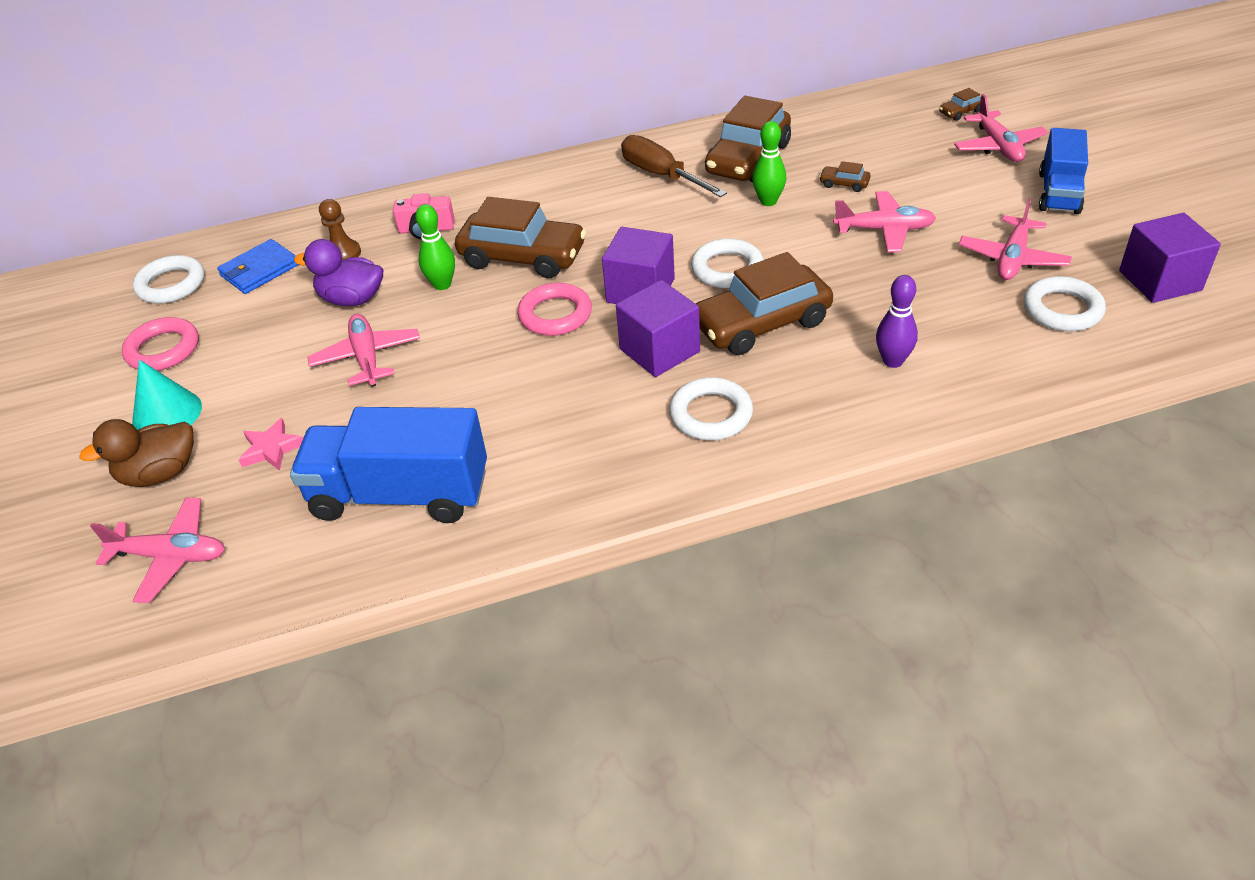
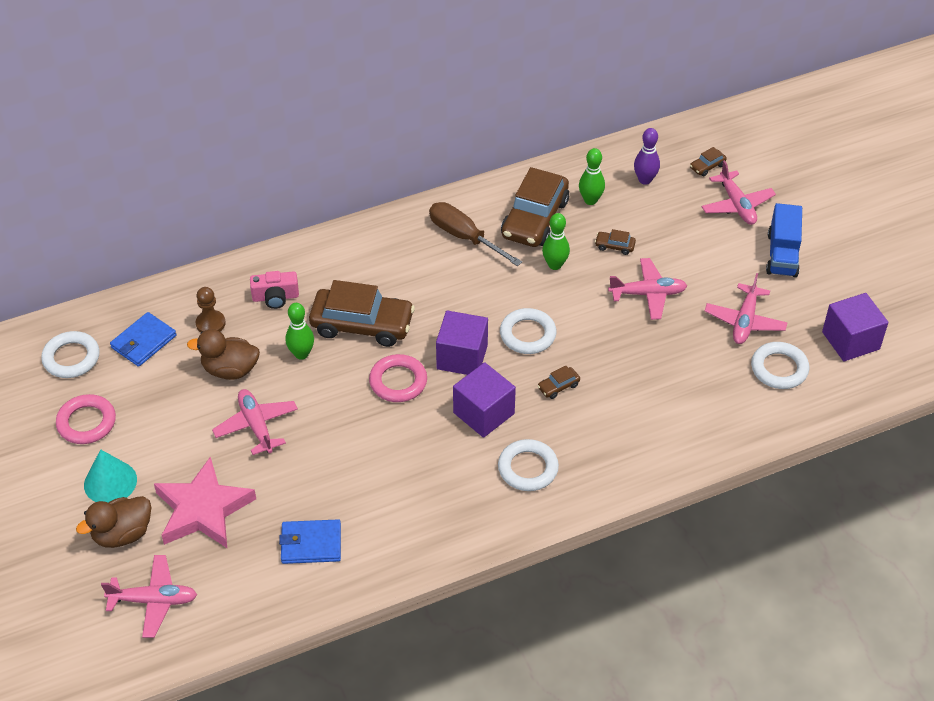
camera: 10 degrees left, 5 degrees up
pink star [239,418,303,471] -> pink star [154,457,256,548], size x2.10
blue truck [290,407,487,523] -> blue wallet [279,519,341,564]
purple duck [294,239,383,306] -> brown duck [187,329,260,380]
brown car [696,252,833,355] -> brown car [537,366,580,399], size x0.41
purple bowling pin [876,275,918,368] -> purple bowling pin moved to [634,128,660,185]
none -> green bowling pin [579,148,605,205]

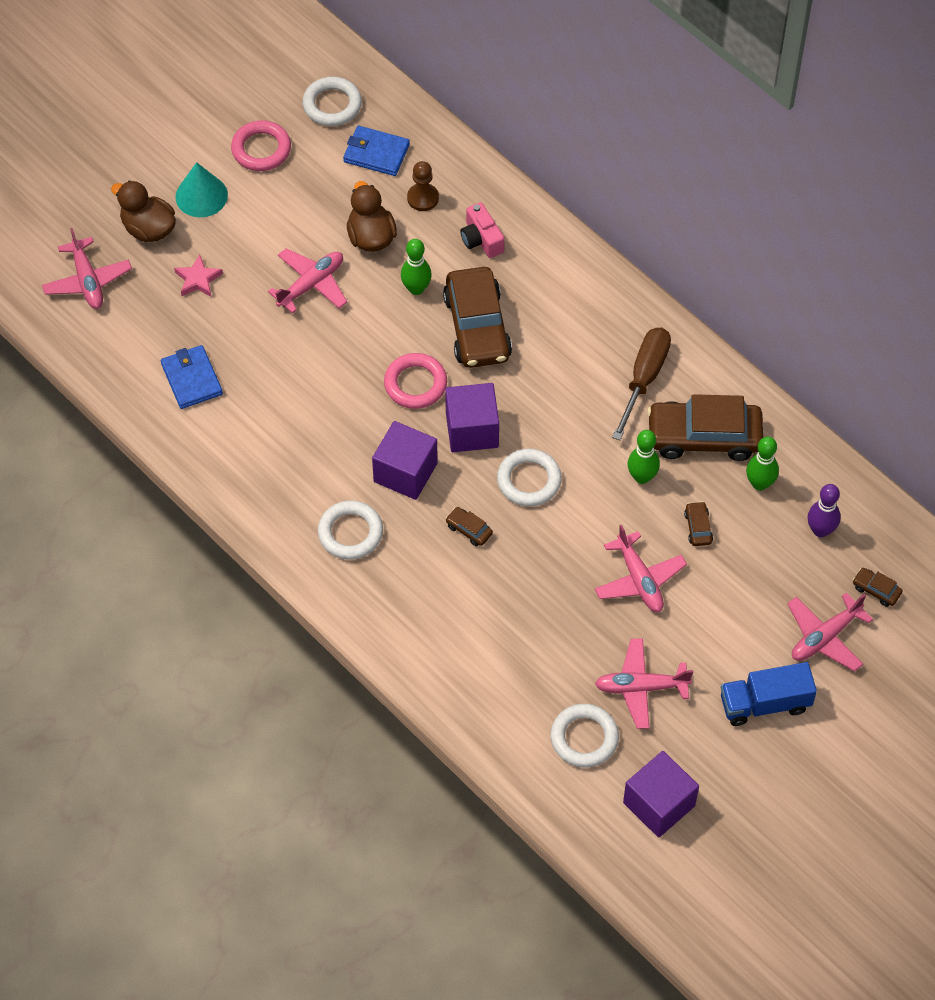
camera: 70 degrees right, 10 degrees up
pink star [154,457,256,548] -> pink star [174,255,223,297], size x0.48

